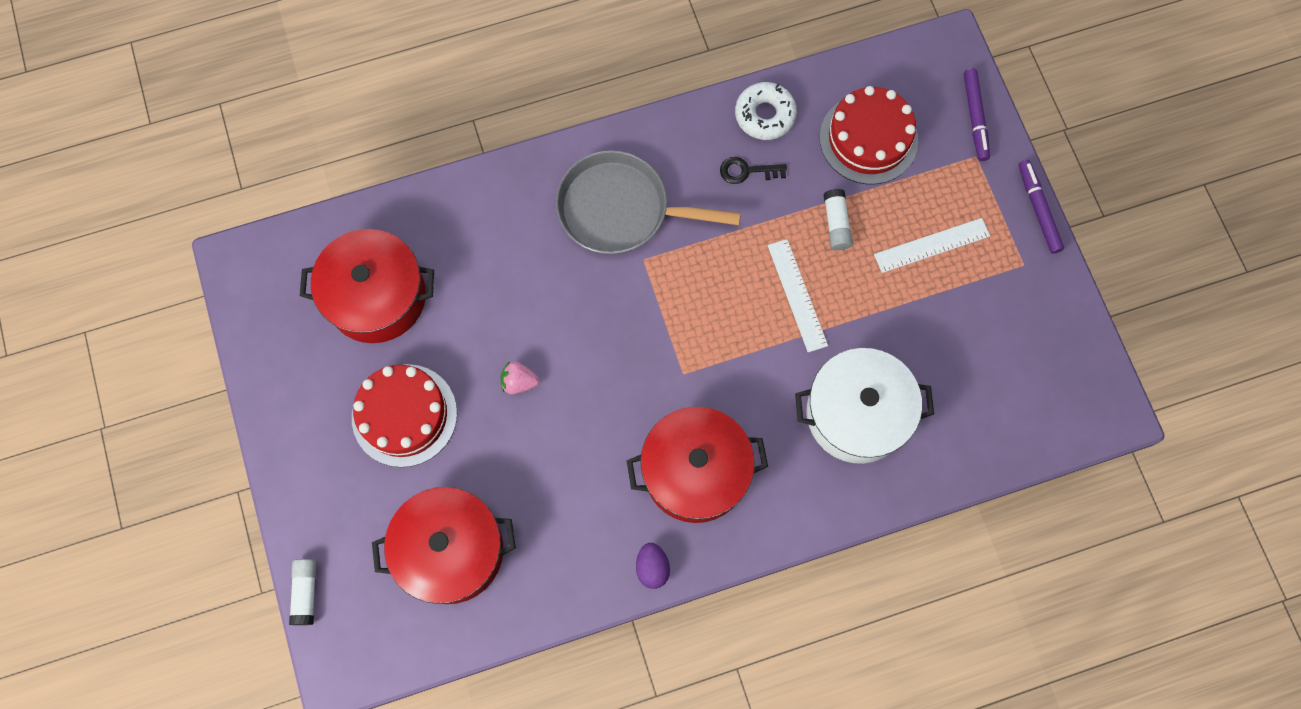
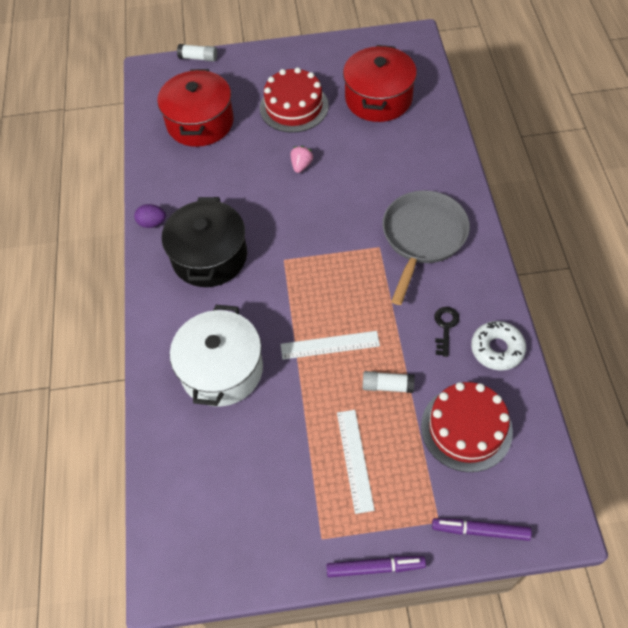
camera: 105 degrees right, 15 degrees down
red pot [626,407,768,523] -> black pot [162,197,247,287]

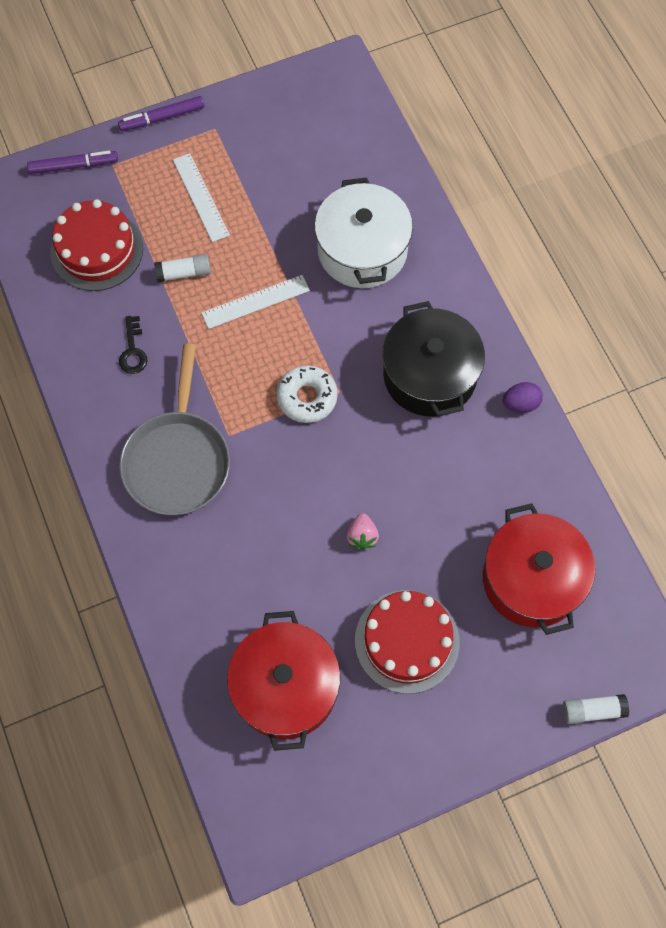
camera: 160 degrees right, 10 degrees up
white donut [471,321,526,371] -> white donut moved to [276,365,338,423]

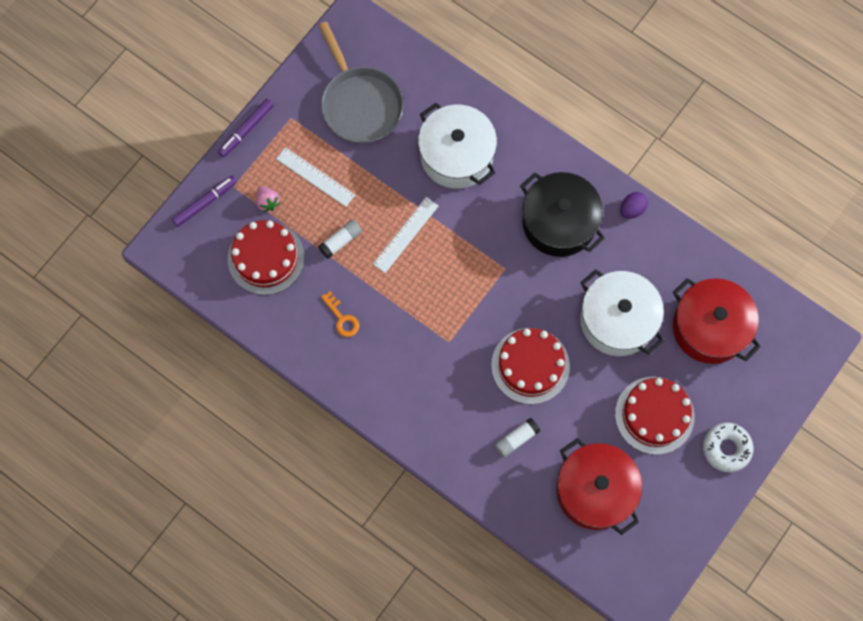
camera: 30 degrees left, 5 degrees up
black key [119,316,147,374] -> orange key [321,291,359,337]
grey pan [119,343,230,515] -> grey pan moved to [318,22,404,144]
white donut [276,365,338,423] -> white donut moved to [703,423,753,473]
pink strawberry [347,513,379,550] -> pink strawberry moved to [256,186,280,212]
white glue stick [563,694,629,724] -> white glue stick moved to [494,418,540,458]
none -> red cake [491,328,570,404]
none -> white pot [580,269,664,356]

